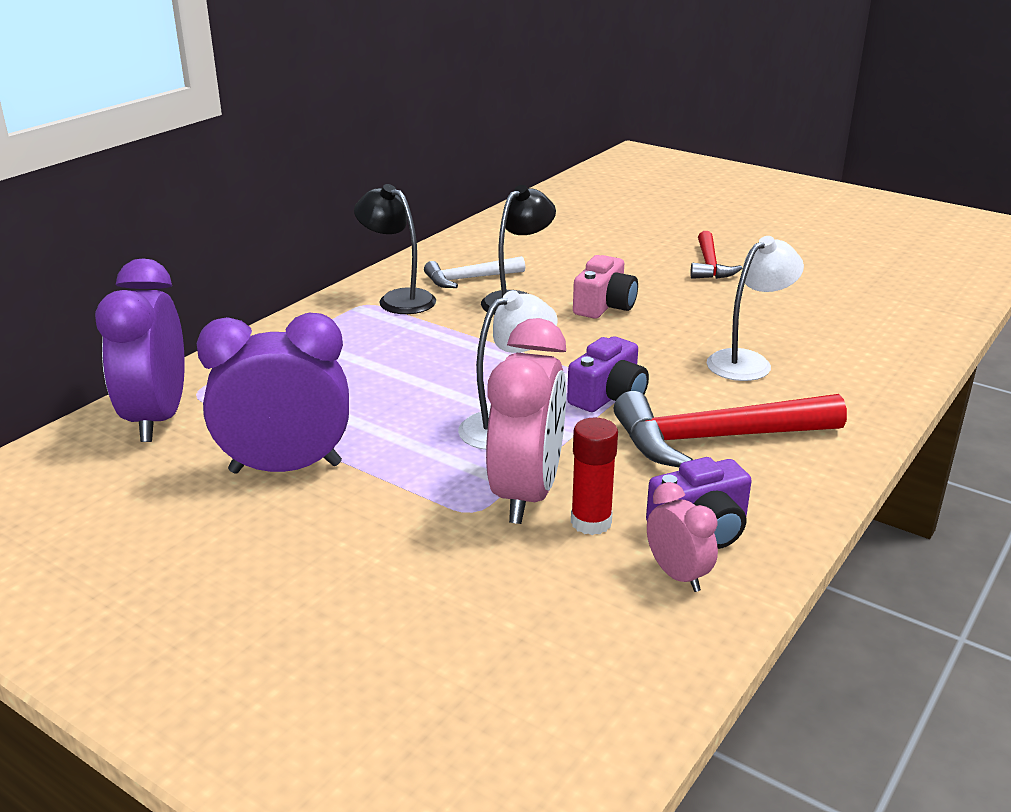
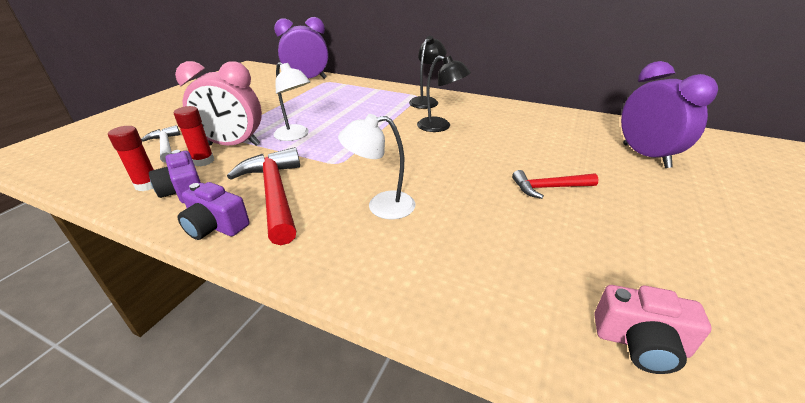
camera: 80 degrees right, 5 degrees up
purple clock [197,313,349,474] -> purple clock moved to [621,61,718,168]
white hammer [424,256,525,288] -> white hammer moved to [141,125,180,163]
purple camera [567,336,649,412] -> purple camera moved to [178,182,250,240]
pink camera [573,255,638,319] -> pink camera moved to [594,285,711,374]
pink clock [647,482,718,592] -> red glue stick [108,126,154,191]
white lamp [707,236,804,381] -> white lamp turned 135 degrees clockwise [338,114,415,219]

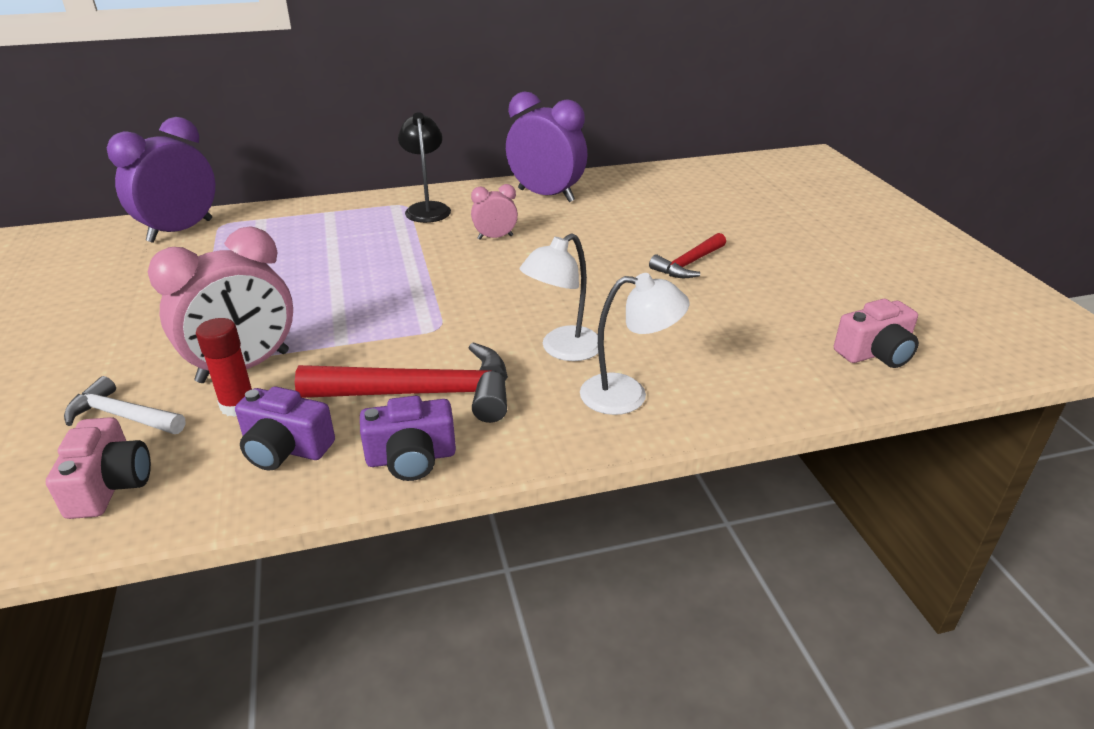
camera: 40 degrees left, 0 degrees up
red glue stick [108,126,154,191] -> none
red hammer [227,147,300,245] -> red hammer turned 150 degrees clockwise [295,342,508,423]
white lamp [274,62,310,141] -> white lamp moved to [580,273,689,415]
black lamp [417,55,471,132] -> pink clock [471,184,518,240]
purple clock [621,61,718,168] -> purple clock moved to [506,91,588,202]
none -> pink camera [46,417,151,519]

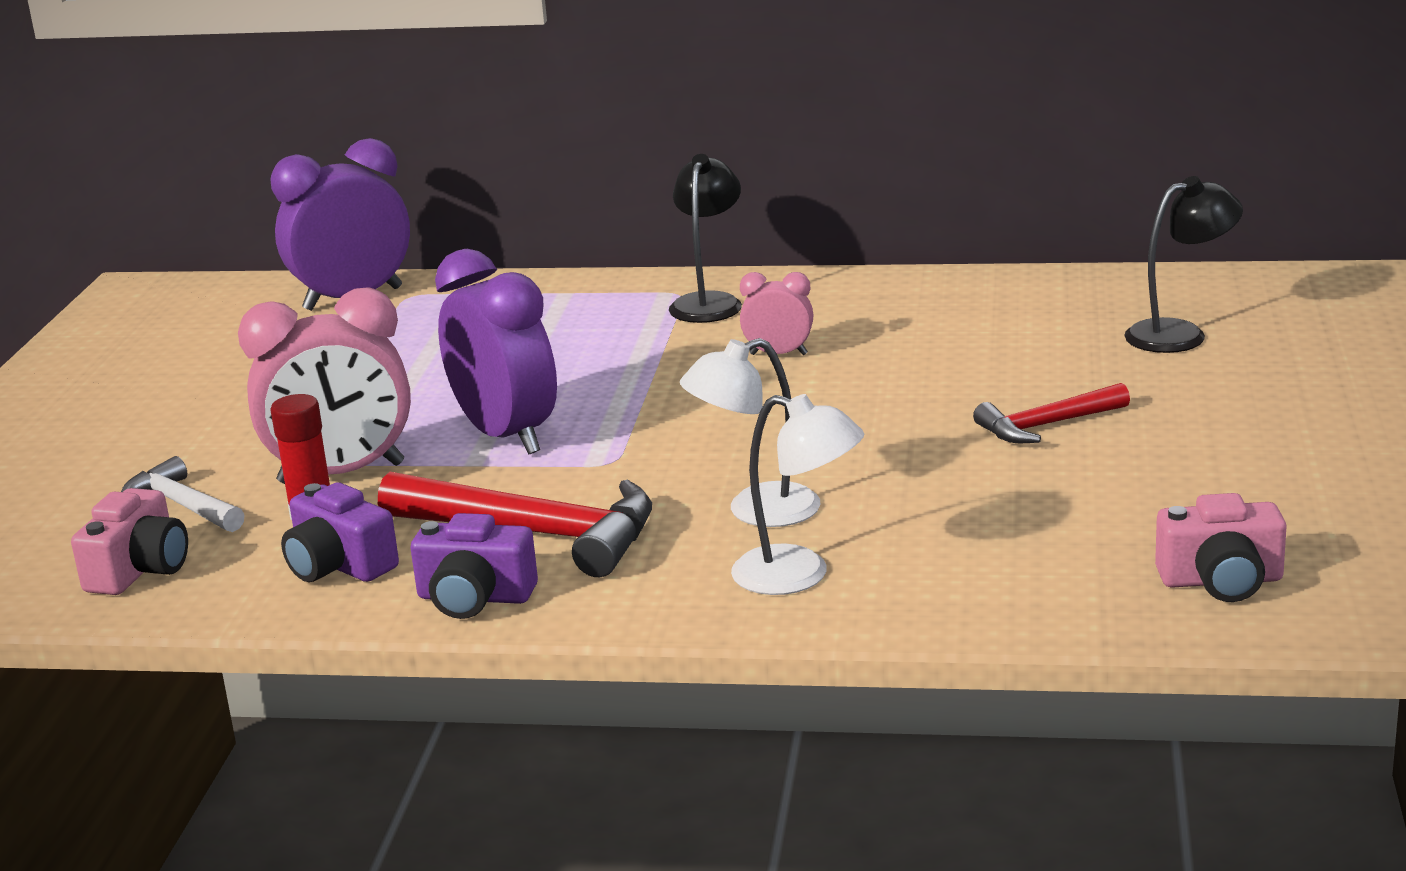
camera: 25 degrees right, 10 degrees down
purple clock [506,91,588,202] -> purple clock moved to [435,249,557,455]
none -> black lamp [1124,176,1243,353]

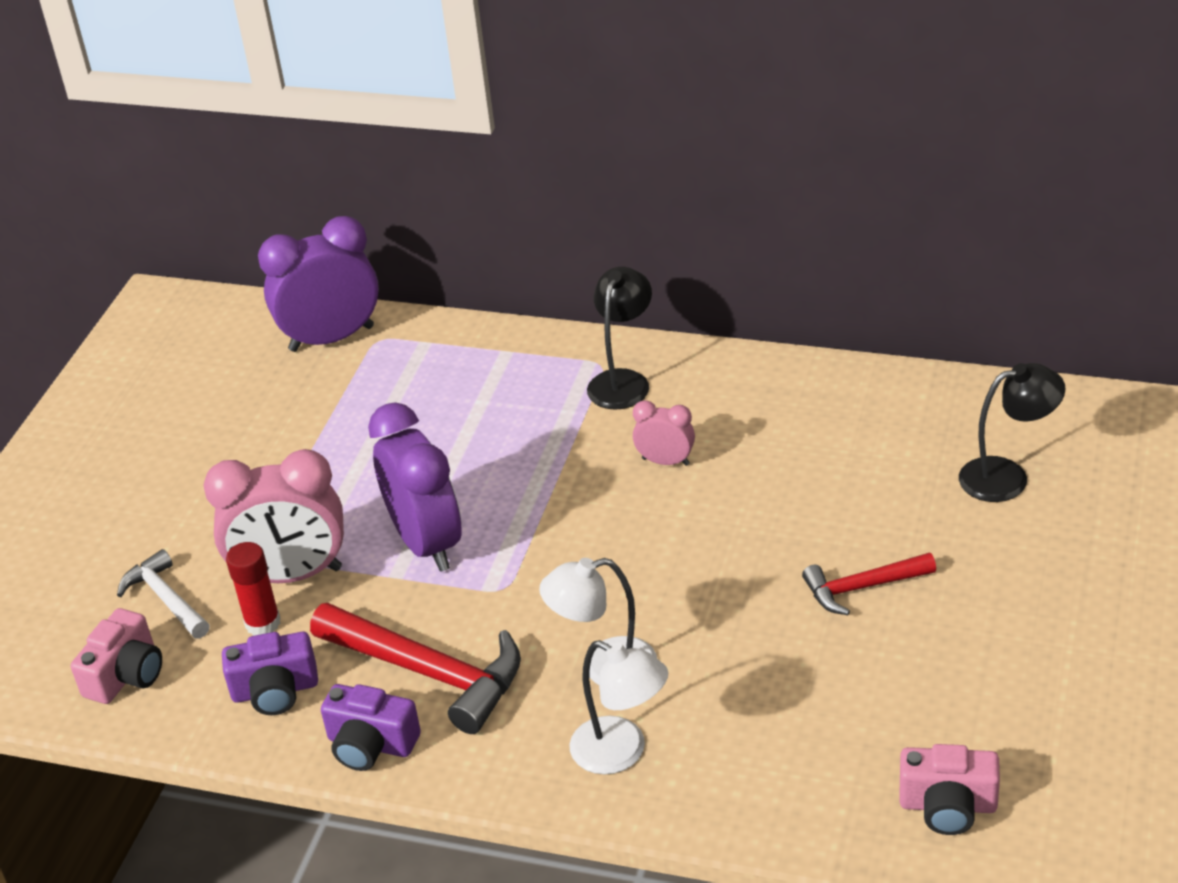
camera: 10 degrees right, 15 degrees up
purple camera [281,482,399,582] -> purple camera turned 60 degrees counterclockwise [222,632,318,715]

